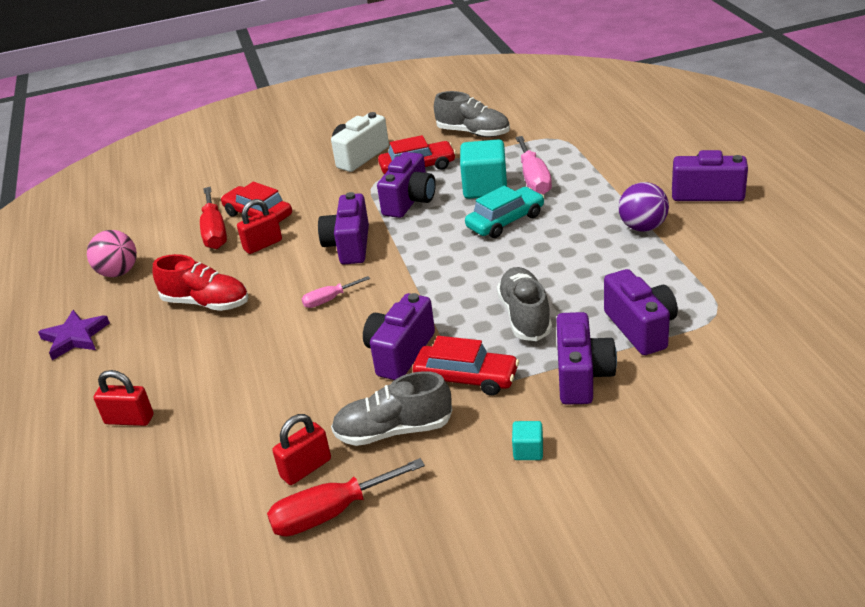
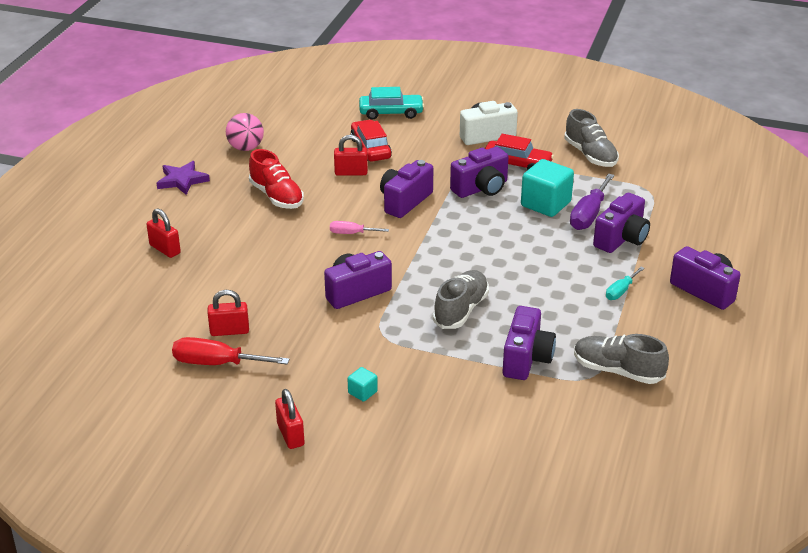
camera: 30 degrees right, 0 degrees up
red screwdriver [200,187,227,249] -> none
grey shoe [331,371,452,446] -> grey shoe moved to [574,334,669,384]
red car [413,336,519,396] -> none
turquoise car [465,185,544,238] -> turquoise car moved to [359,87,424,120]
pink screwdriver [516,136,552,195] -> purple screwdriver [570,173,615,230]
purple camera [557,312,617,405] -> purple camera moved to [593,193,650,253]
purple ball [619,182,669,231] -> turquoise screwdriver [606,267,645,300]
none -> red padlock [275,389,305,449]

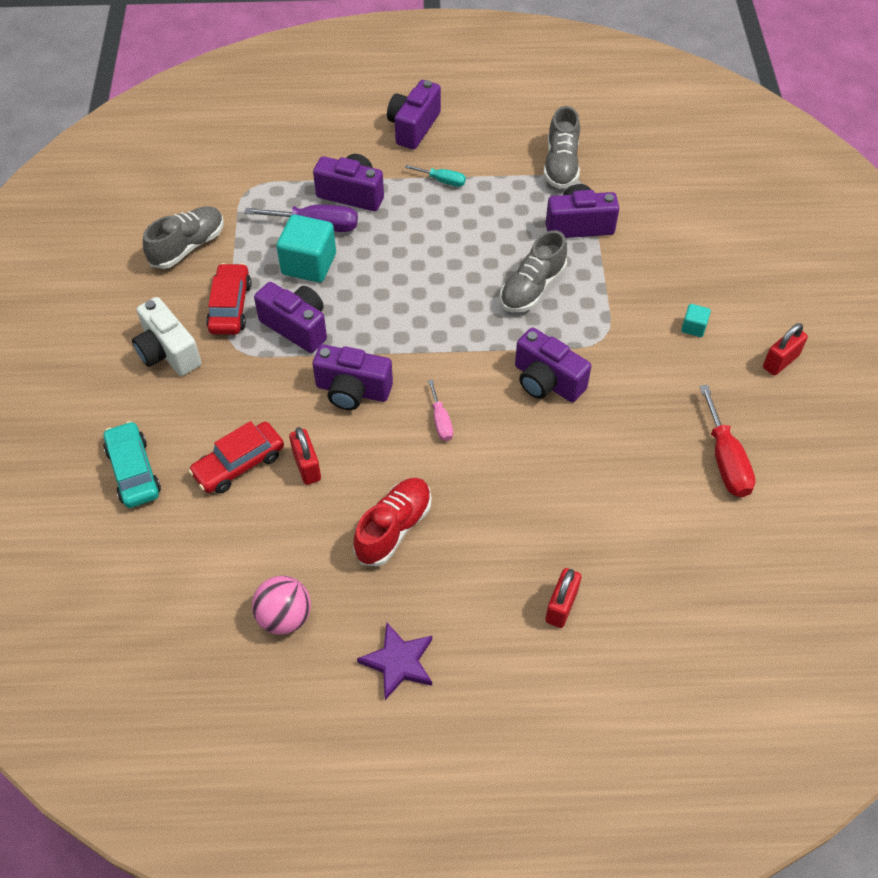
camera: 110 degrees left, 20 degrees up
red padlock [208,290,249,336] -> none
grey shoe [433,270,489,329] -> grey shoe turned 60 degrees counterclockwise [500,230,567,312]

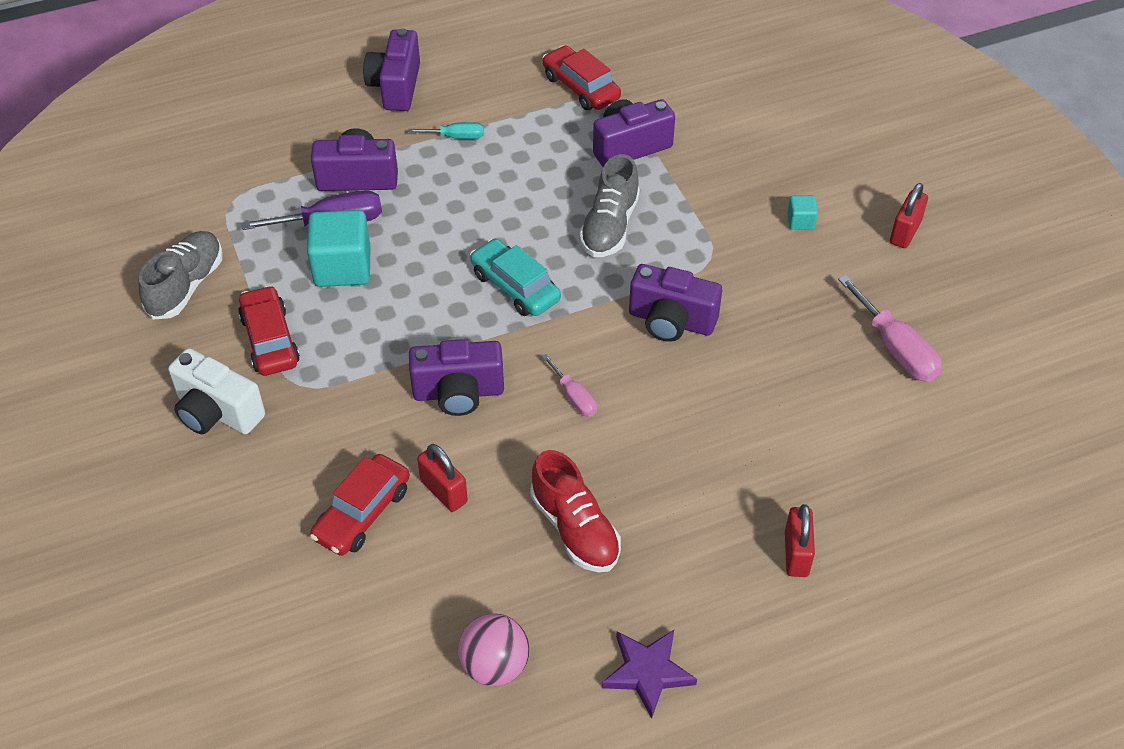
camera: 20 degrees left, 5 degrees down
turquoise car [104,421,161,508] -> turquoise car moved to [470,238,561,316]
purple camera [254,282,327,353] -> none
red shoe [353,478,431,566] -> red shoe turned 135 degrees clockwise [530,450,621,572]
grey shoe [543,106,580,189] -> red car [543,45,621,110]
red screwdriver [699,385,755,497] -> pink screwdriver [838,275,942,382]

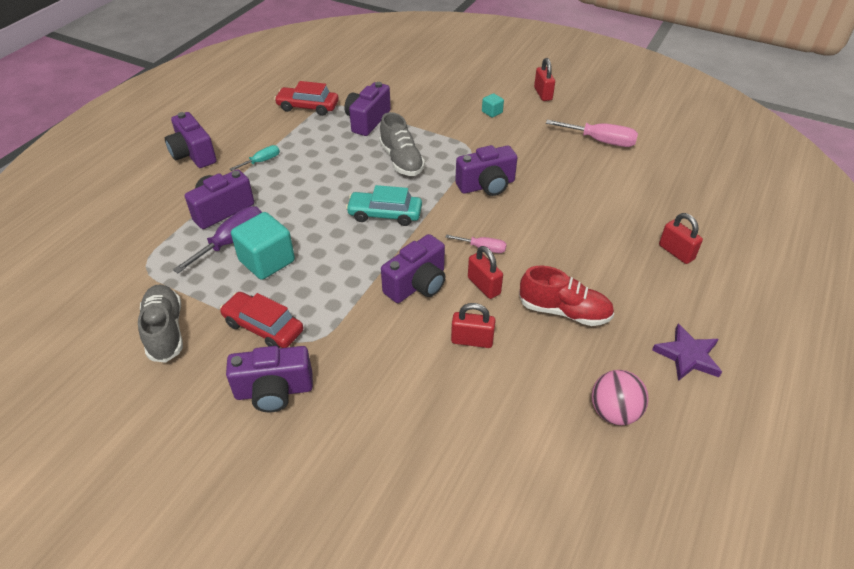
camera: 40 degrees left, 5 degrees down
white camera [168,348,265,434] -> purple camera [226,346,313,412]
red car [310,454,410,556] -> none
none -> red padlock [468,246,503,299]

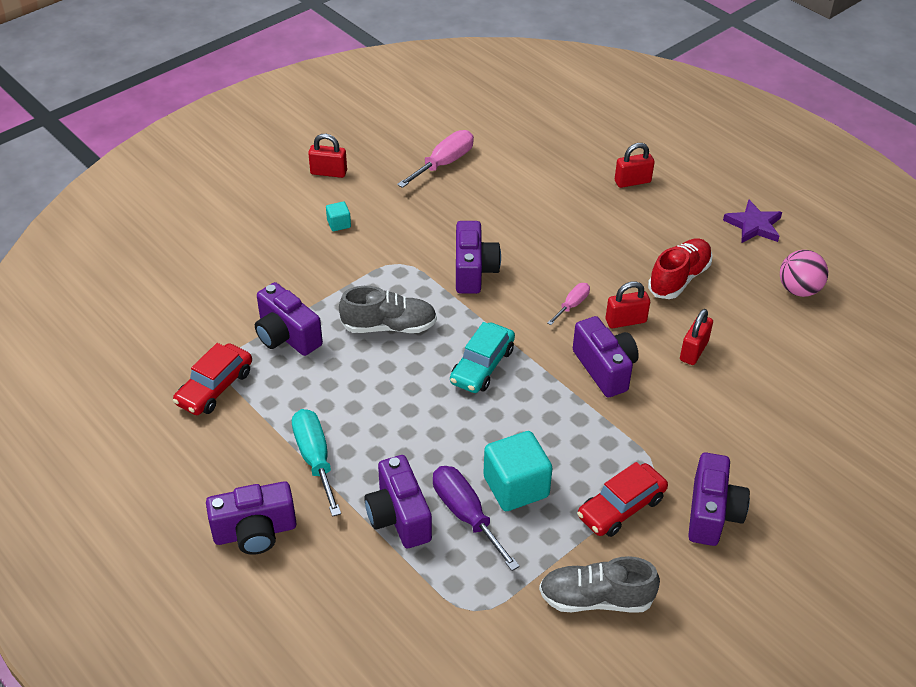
camera: 70 degrees left, 0 degrees up
turquoise screwdriver [230,145,280,171] -> turquoise screwdriver [292,409,341,517], size x1.74

